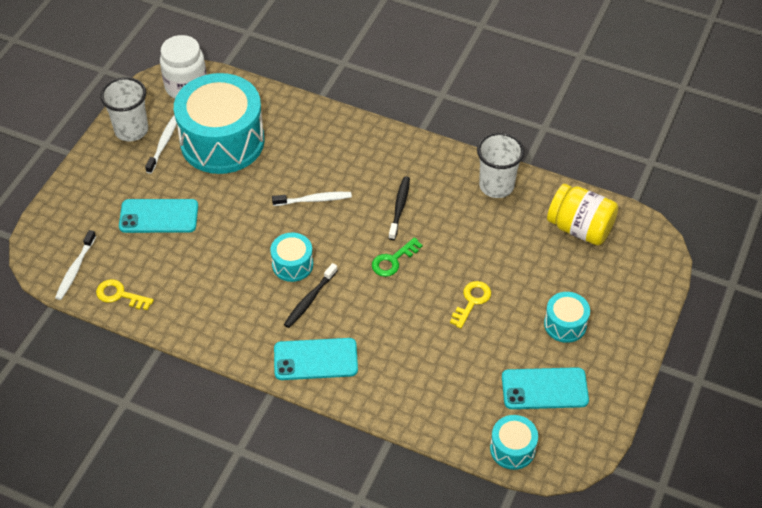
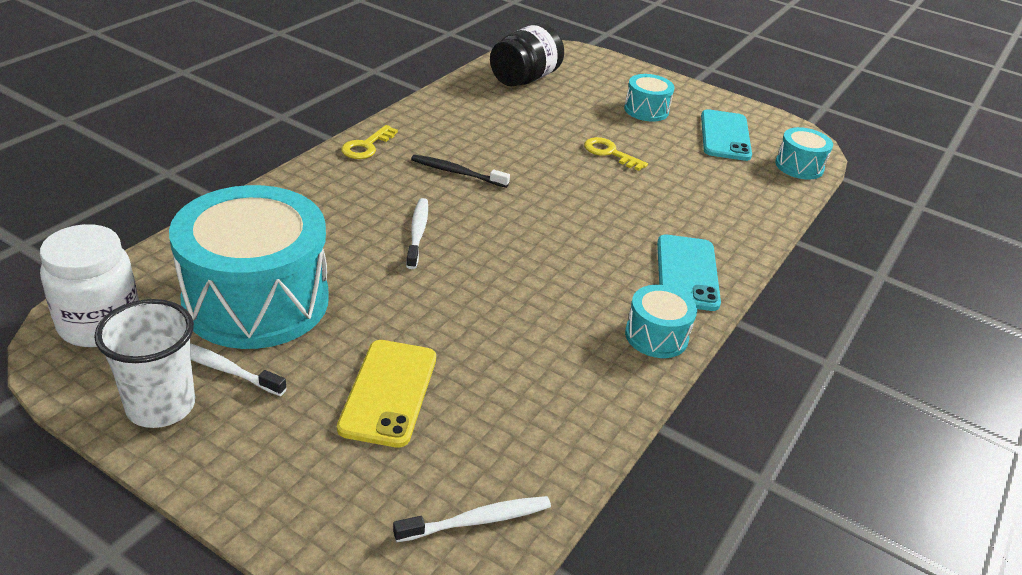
camera: 85 degrees left, 15 degrees down
white toothbrush [55,230,96,300] -> white toothbrush turned 45 degrees counterclockwise [393,496,551,542]
yellow key [96,279,154,310] -> yellow key moved to [341,125,398,159]
turquoise phone [119,199,198,233] -> yellow phone [337,340,436,448]
turquoise drum [270,233,313,282] -> turquoise drum moved to [625,285,697,358]
black toothbrush [284,263,338,328] -> none
green key [372,237,423,277] -> none
white cup [477,132,524,198] -> none
yellow jar [547,184,618,246] -> black jar [490,23,564,87]

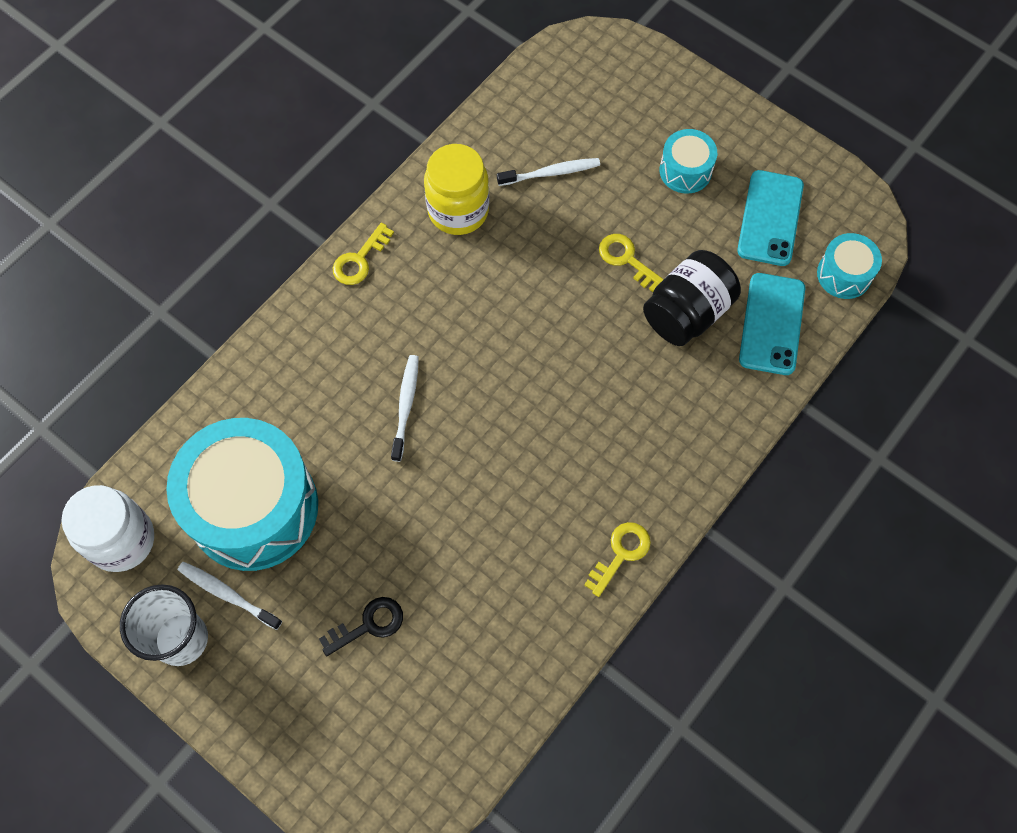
camera: 10 degrees right, 30 degrees up
yellow phone [337,340,436,448] -> black key [319,597,403,656]
white toothbrush [393,496,551,542] -> white toothbrush moved to [497,158,600,186]
black toothbrush [411,155,510,188] -> none
black jar [490,23,564,87] -> black jar moved to [643,250,741,346]
turquoise drum [625,285,697,358] -> yellow key [584,522,651,597]
turquoise phone [657,235,721,311] -> turquoise phone moved to [739,273,805,375]
none -> yellow jar [424,144,489,235]

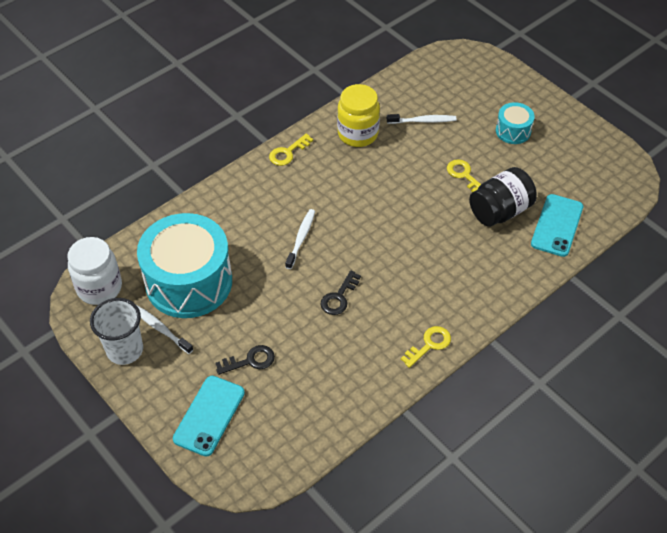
camera: 10 degrees right, 15 degrees down
turquoise phone [737,170,804,266] -> turquoise phone moved to [173,376,245,456]
turquoise drum [817,233,882,299] -> none
none -> black key [320,271,361,315]

